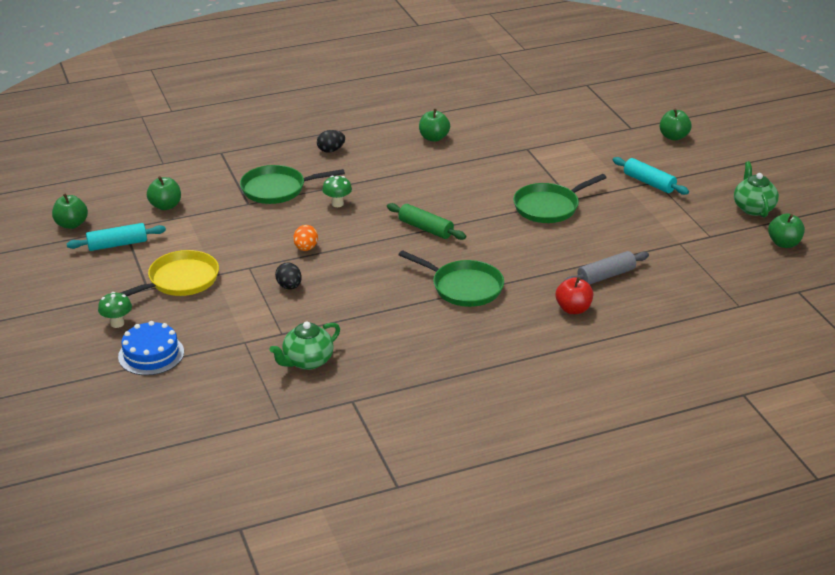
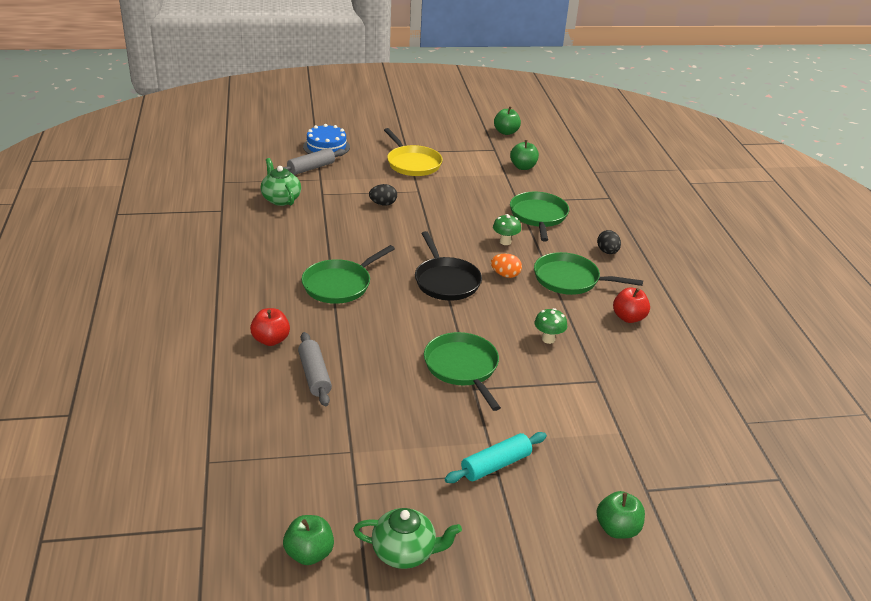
camera: 100 degrees right, 0 degrees up
turquoise rolling pin [66,223,166,251] -> none
green mushroom [98,292,132,328] -> green mushroom moved to [534,308,567,344]
orange egg [293,225,318,251] -> orange egg moved to [491,253,522,278]
green rolling pin [387,203,466,240] -> black pan [415,231,482,300]
green apple [419,109,450,142] -> red apple [613,287,650,323]
none -> grey rolling pin [283,148,346,175]
none -> green pan [534,252,643,295]

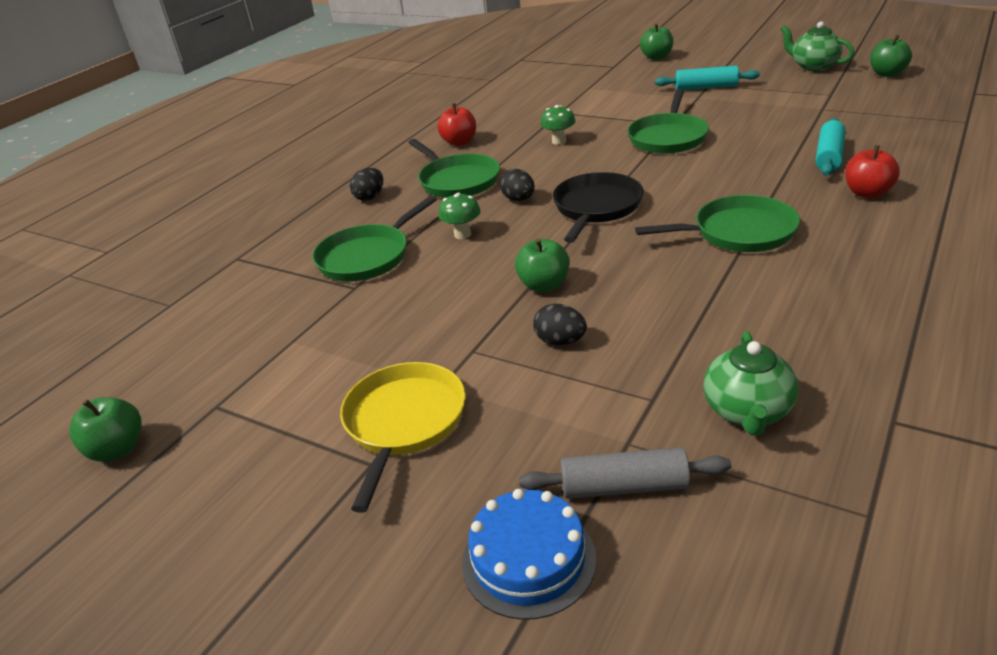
camera: 135 degrees left, 0 degrees up
grey rolling pin [298,332,332,406] -> turquoise rolling pin [815,118,845,176]
orange egg [491,253,522,278] -> black egg [500,169,535,201]
green apple [510,140,539,170] -> green apple moved to [515,238,570,292]

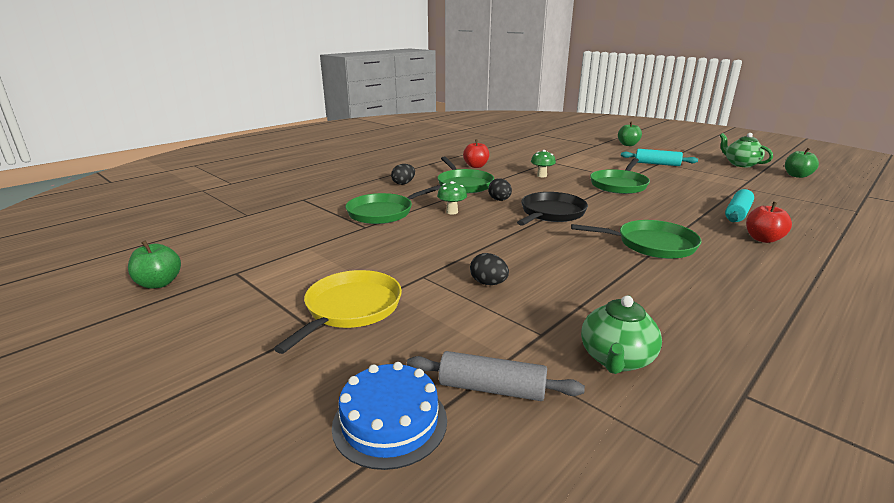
camera: 10 degrees right, 10 degrees down
green apple [515,238,570,292] -> none

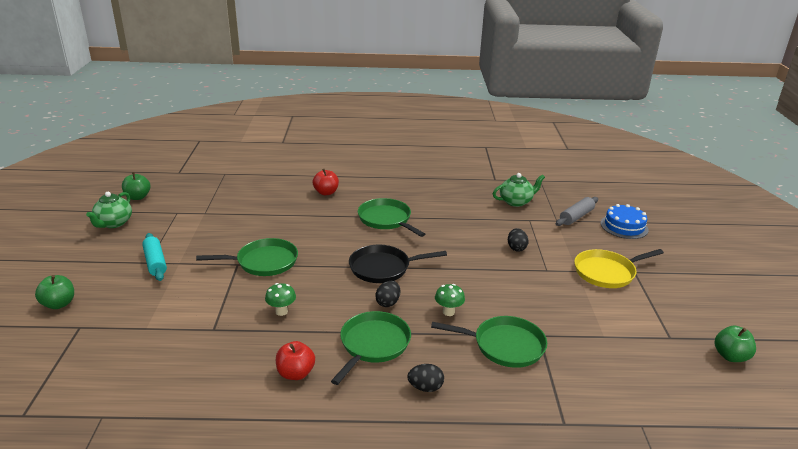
camera: 135 degrees left, 5 degrees up
grey rolling pin [407,351,585,401] -> grey rolling pin turned 75 degrees clockwise [556,197,598,226]
turquoise rolling pin [725,189,754,222] -> none

